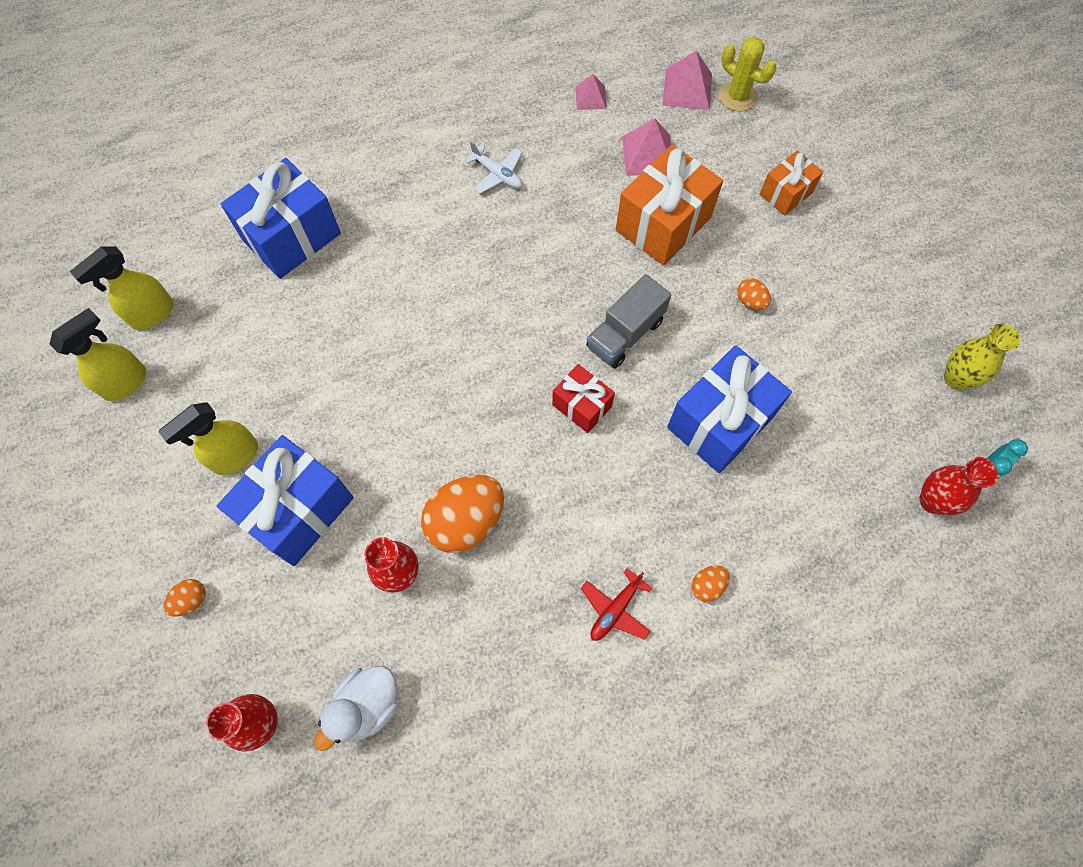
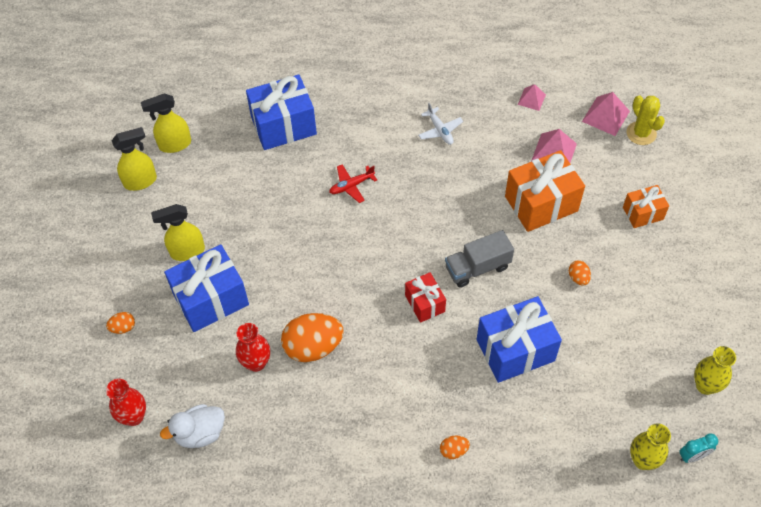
camera: 25 degrees right, 10 degrees down
red plane [581,568,652,641] -> red plane moved to [329,164,377,203]
red vase [919,457,998,515] -> yellow vase [630,423,671,470]

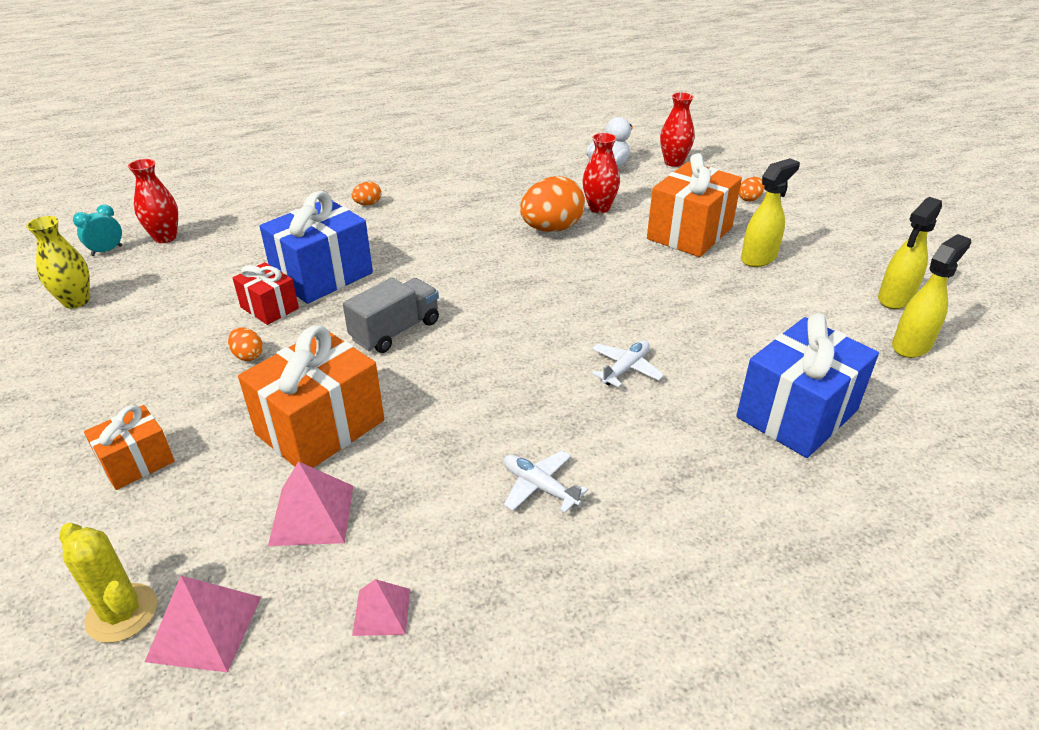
camera: 155 degrees right, 20 degrees down
blue gift [164,244,249,332] -> orange gift [647,153,742,257]
red plane [329,164,377,203] -> white plane [592,340,664,387]
red gift [405,272,446,323] -> red gift moved to [233,262,299,325]
yellow vase [630,423,671,470] -> red vase [128,159,178,243]

